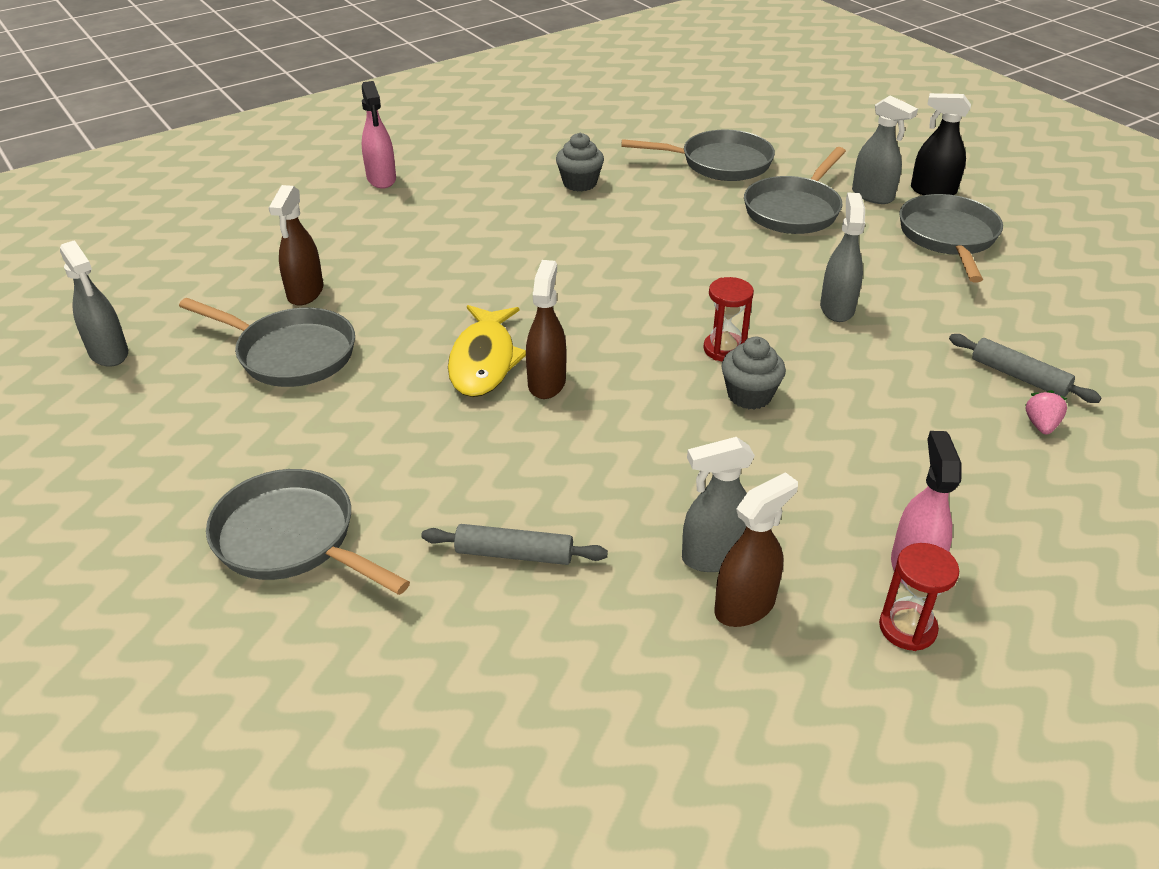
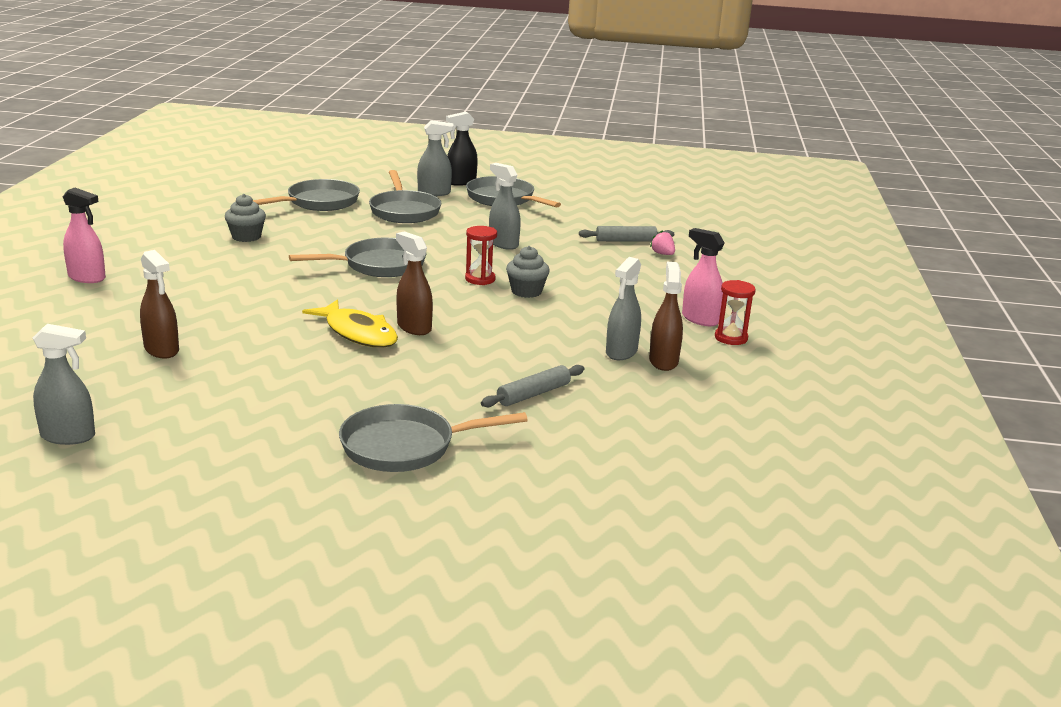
camera: 50 degrees left, 15 degrees down
grey pan [179,298,355,387] -> grey pan moved to [289,238,427,277]

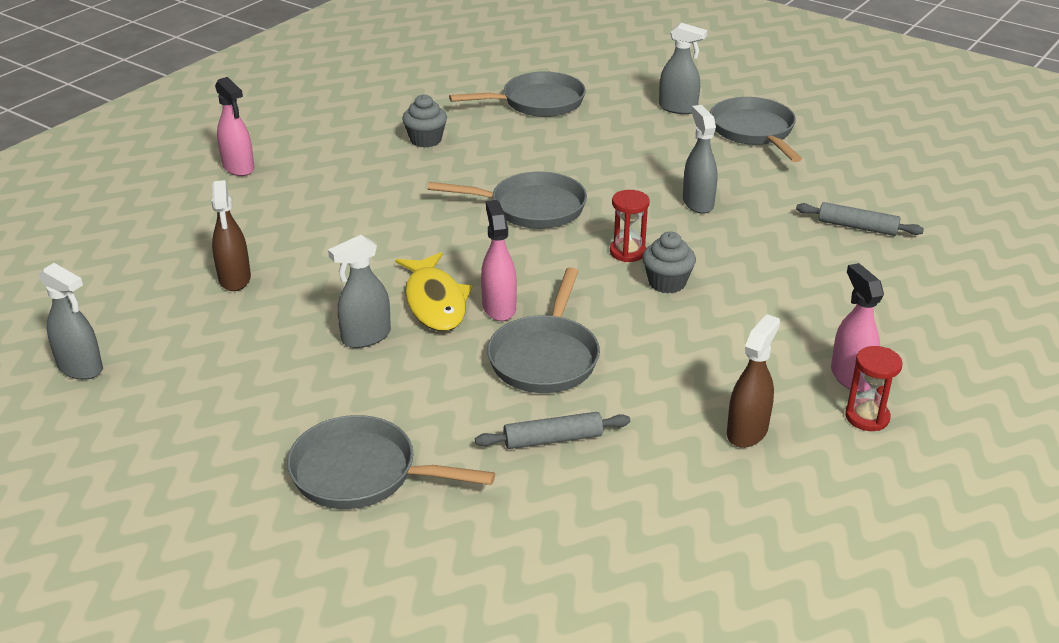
camera: 30 degrees right, 10 degrees up
grey pan [369,170,441,223] -> grey pan moved to [487,267,600,393]
brown spray bottle [396,231,433,335] -> pink spray bottle [481,200,517,321]
black spray bottle [446,112,478,186] -> none
grey spray bottle [606,257,641,360] -> grey spray bottle moved to [328,235,391,348]
pink strawberry [650,230,675,255] -> none

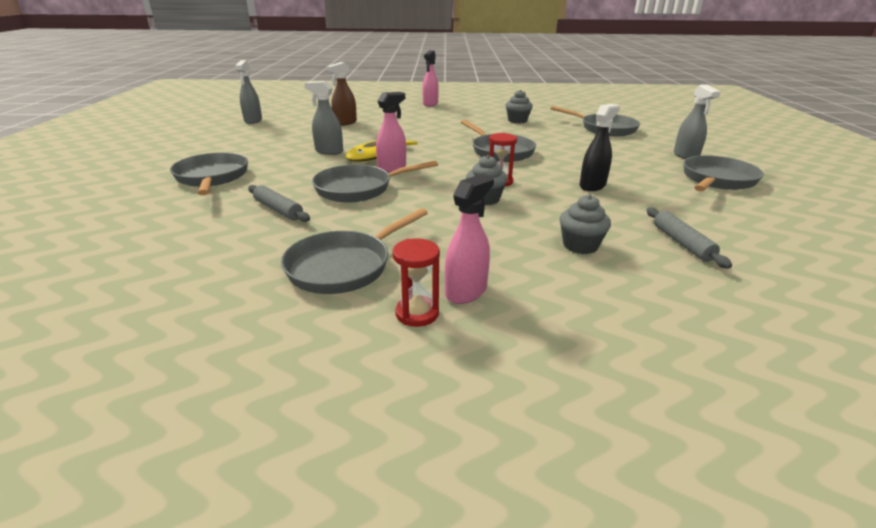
camera: 55 degrees right, 5 degrees down
grey spray bottle [683,105,718,214] -> black spray bottle [579,104,620,191]
brown spray bottle [727,314,780,448] -> grey pan [281,208,428,294]
none -> grey cupcake [559,194,611,254]

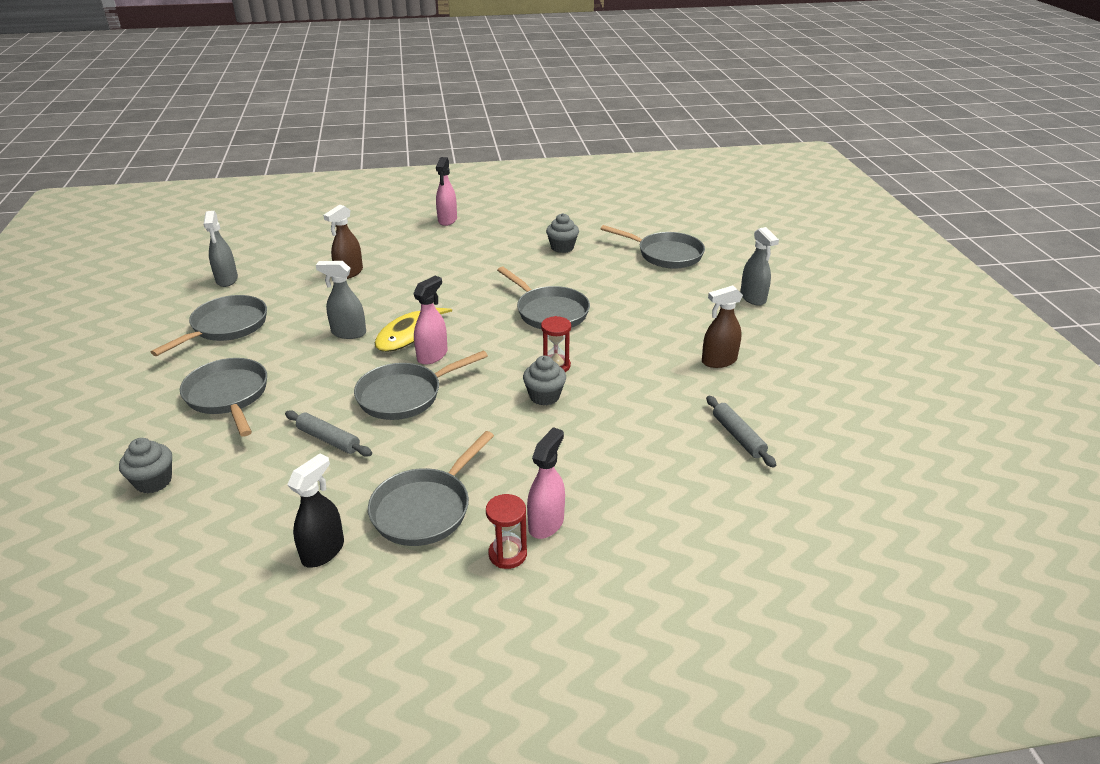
camera: 10 degrees left, 5 degrees up
grey cupcake [559,194,611,254] -> grey cupcake moved to [119,438,172,493]
black spray bottle [579,104,620,191] -> black spray bottle moved to [287,453,344,568]
grey pan [683,155,764,191] -> grey pan moved to [151,295,267,356]
none -> brown spray bottle [702,285,743,368]

